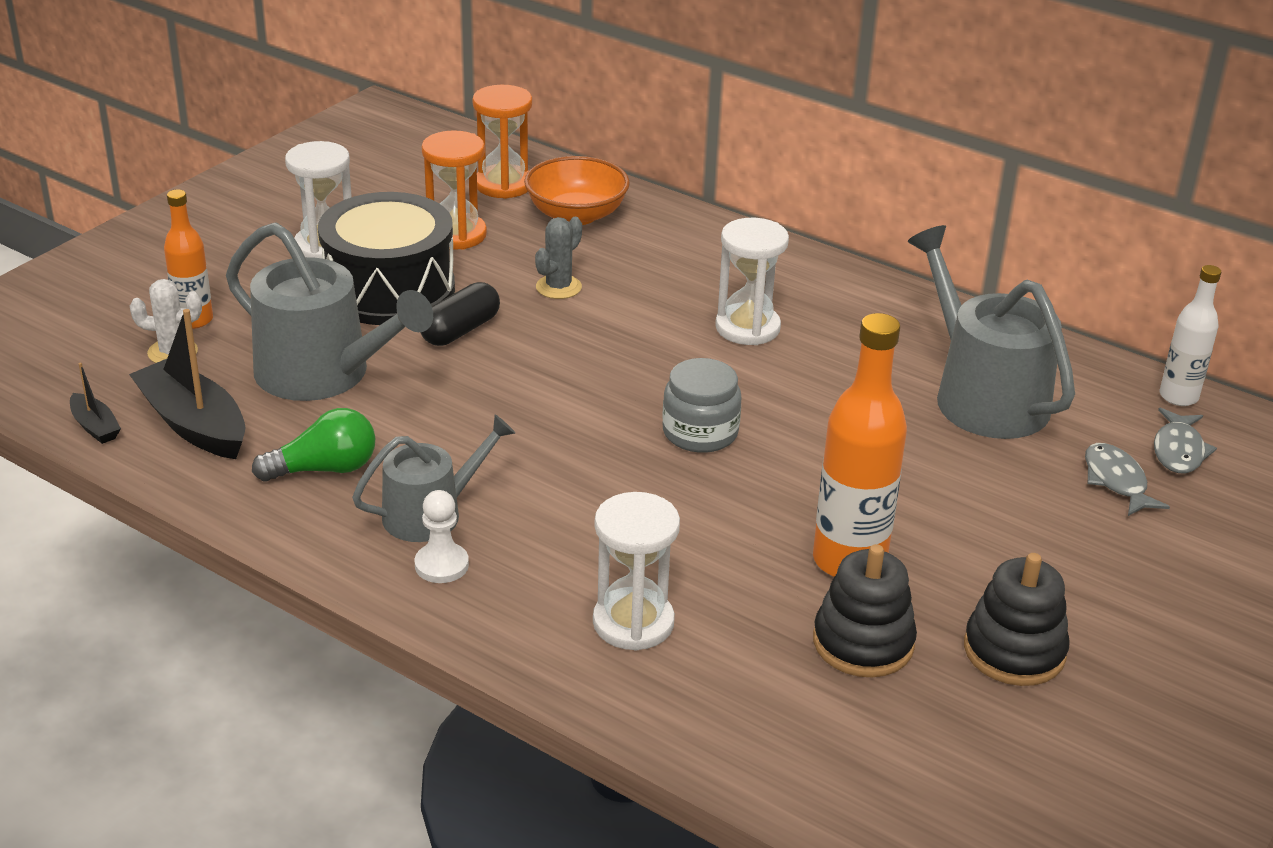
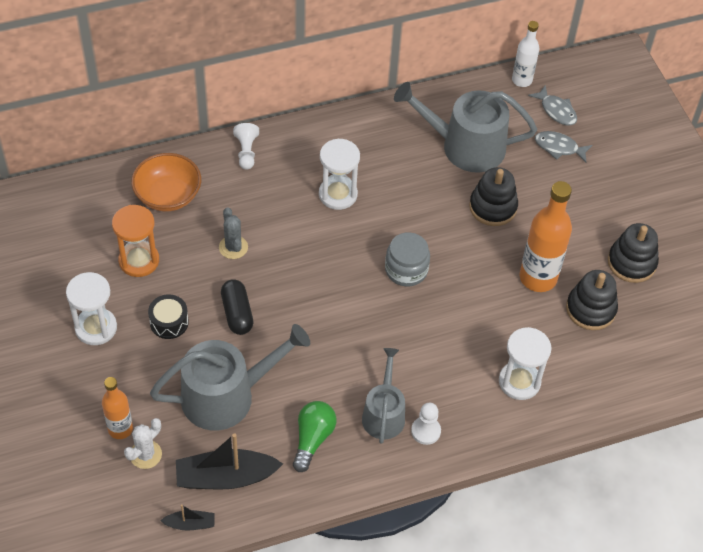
camera: 55 degrees left, 20 degrees up
black drum [318,192,455,325] -> black drum [148,294,189,339], size x0.45
orange hourglass [473,85,532,199] -> none
none -> white pawn [233,123,259,170]
none -> black stacking toy [469,167,518,226]

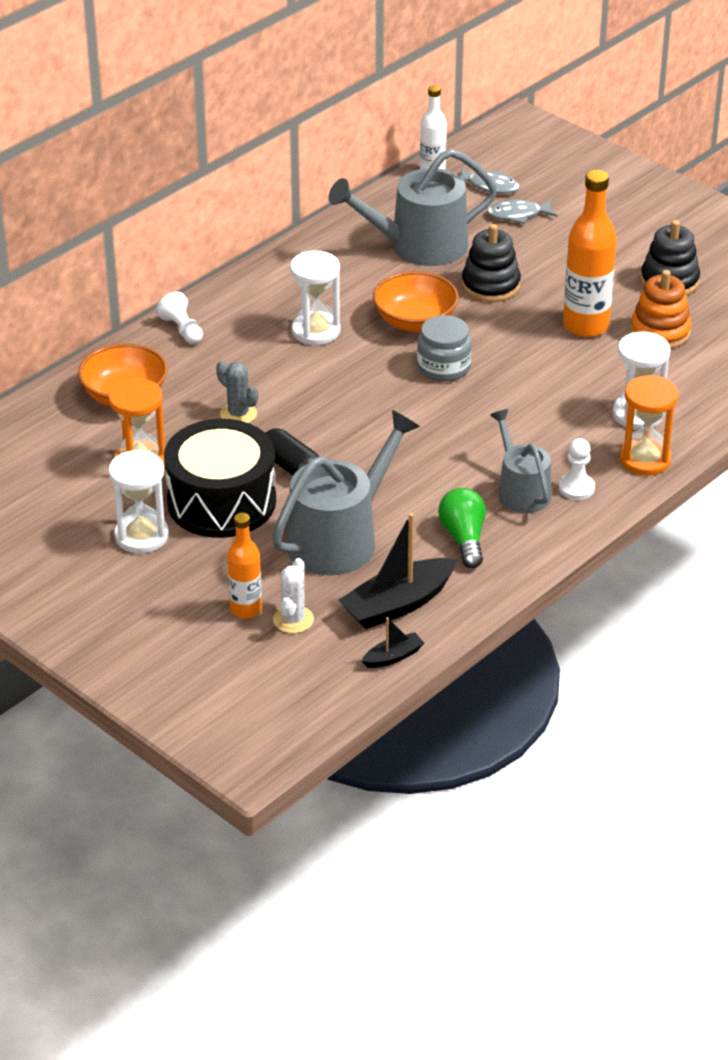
camera: 25 degrees left, 15 degrees down
black drum [148,294,189,339] -> black drum [164,419,276,538], size x2.22
black stacking toy [566,270,618,330] -> orange stacking toy [630,270,692,349]
none -> orange bowl [373,271,459,332]
none -> orange hourglass [619,375,679,475]

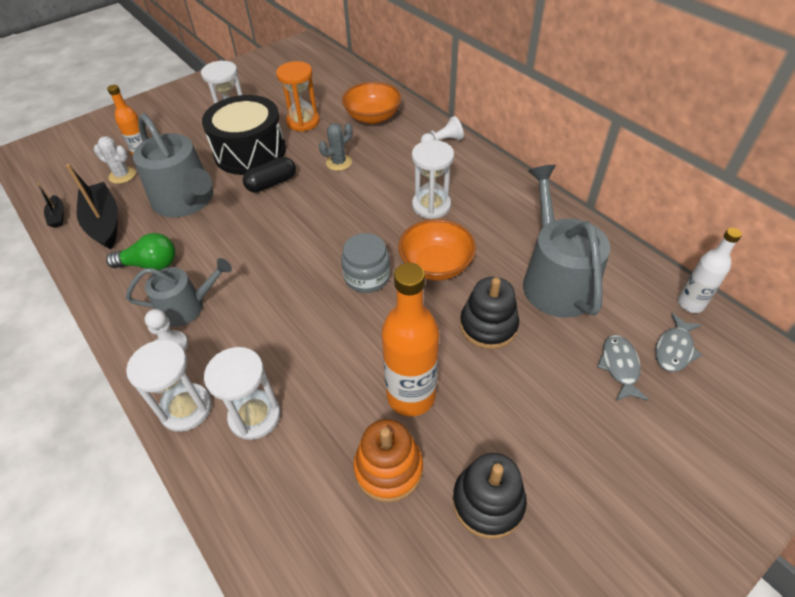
camera: 100 degrees right, 10 degrees up
orange hourglass [619,375,679,475] -> white hourglass [126,340,212,432]

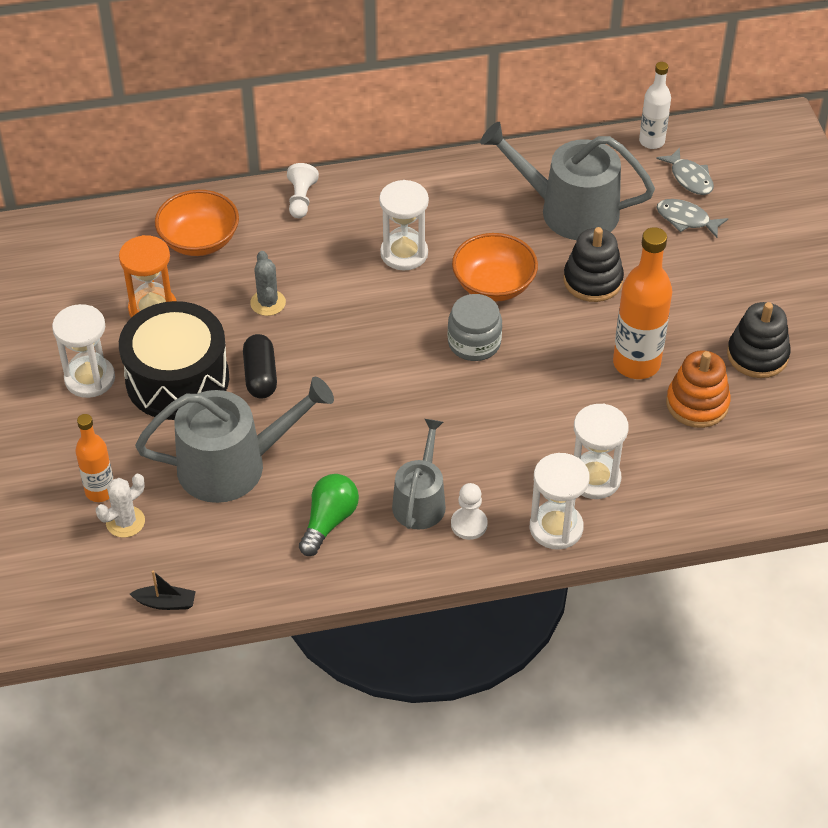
camera: 65 degrees left, 0 degrees up
black boat [66,164,118,250] -> none

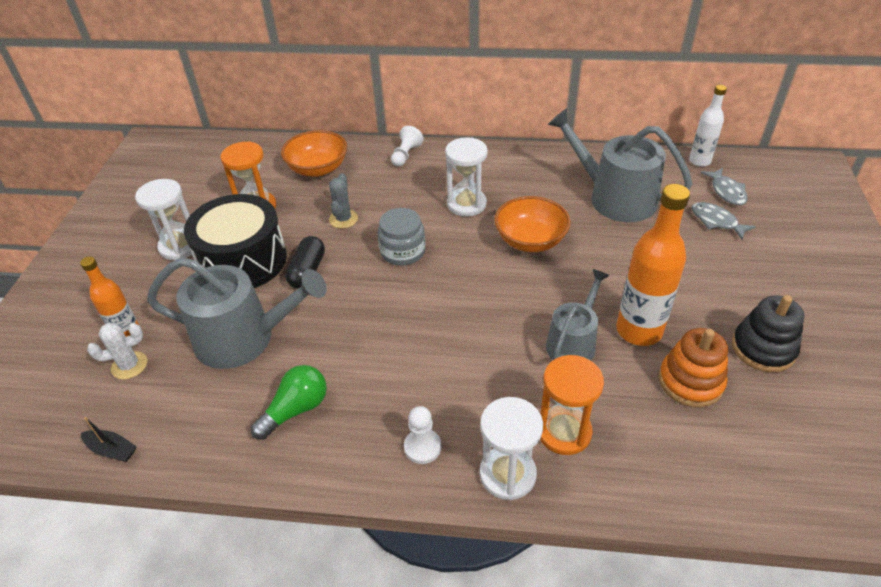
camera: 20 degrees right, 5 degrees down
grey watering can [392,419,446,530] -> grey watering can moved to [546,269,610,360]
grey jar [448,294,502,361] -> grey jar moved to [378,208,425,266]
black stacking toy [564,227,624,302] -> none
white hourglass [574,404,629,499] -> orange hourglass [540,355,604,455]

